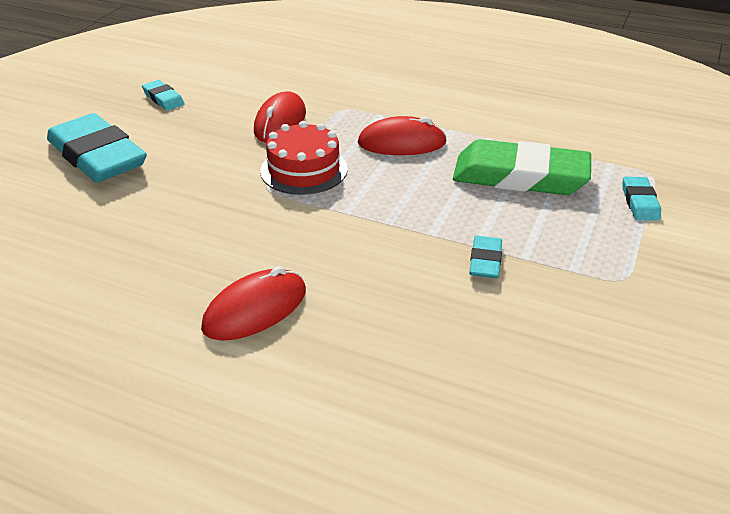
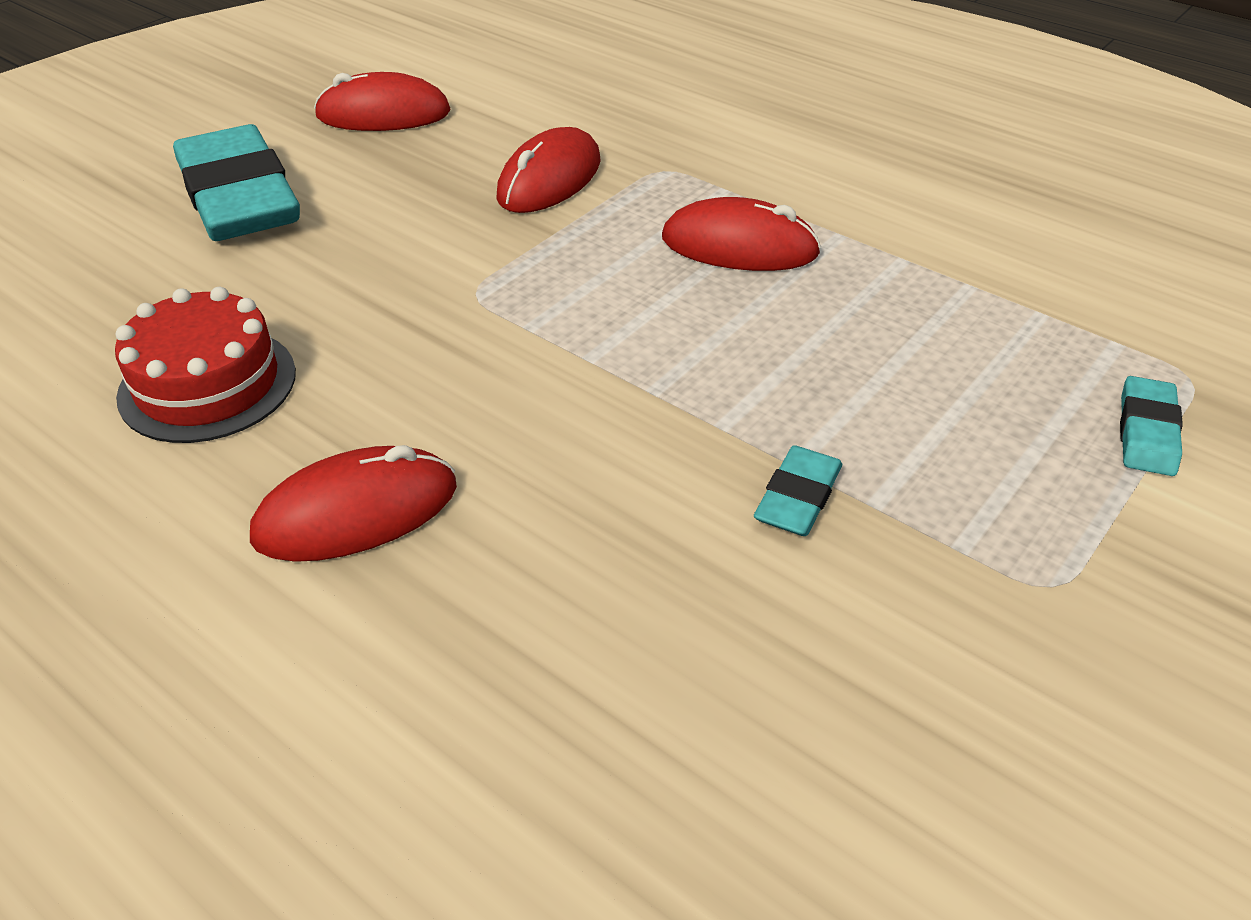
camera: 15 degrees right, 5 degrees up
turquoise eraser [142,80,184,111] -> red mouse [314,72,451,131]
red cake [260,121,348,195] -> red cake moved to [115,287,296,443]
green eraser [453,139,591,195] -> none

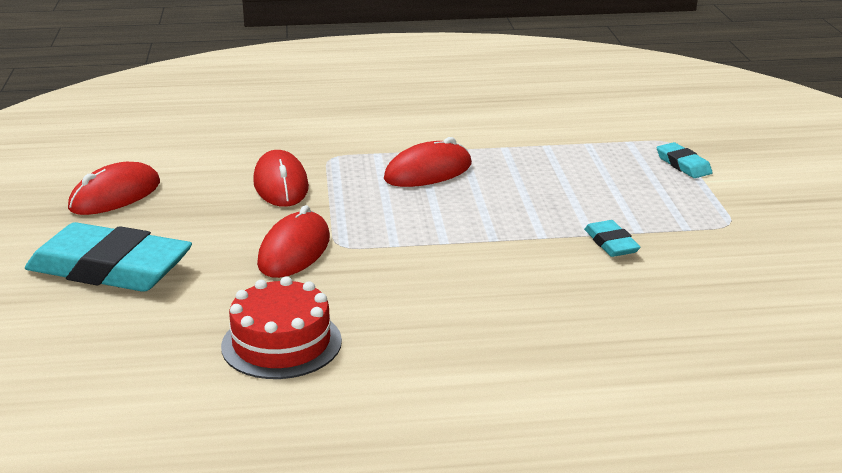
camera: 45 degrees left, 15 degrees down
red mouse [250,445,457,562] -> red mouse moved to [257,205,330,278]

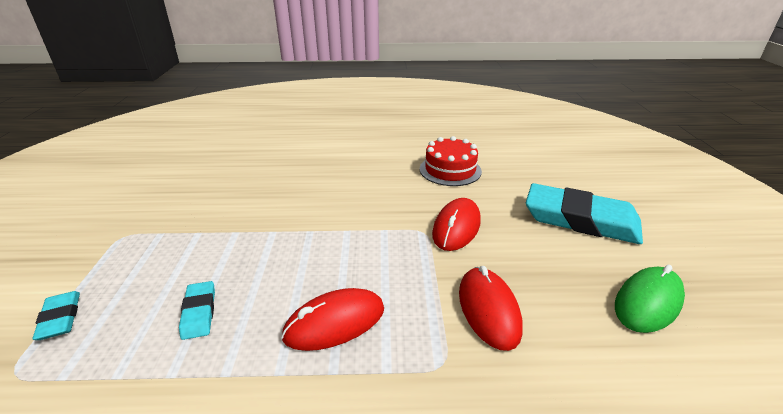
camera: 175 degrees left, 5 degrees up
red mouse [68,162,160,215] -> green mouse [615,265,685,333]
turquoise eraser [584,220,641,257] -> turquoise eraser moved to [179,281,215,340]

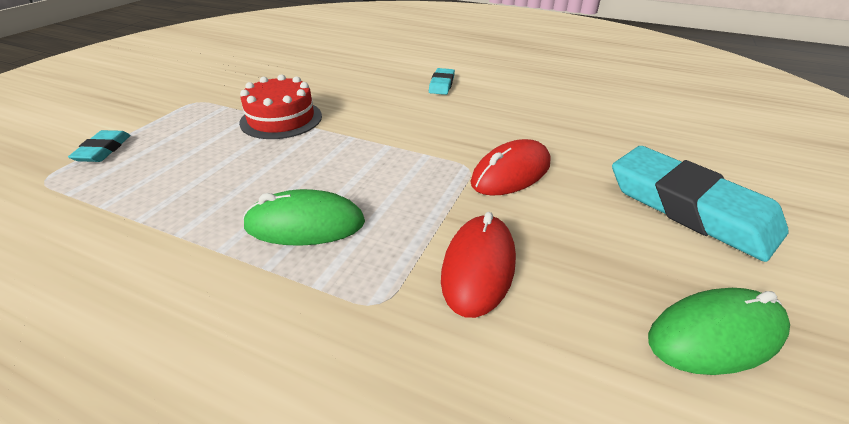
camera: 25 degrees right, 5 degrees up
turquoise eraser [179,281,215,340] -> turquoise eraser moved to [429,68,455,95]
red mouse [281,288,384,351] -> green mouse [242,189,365,246]
red cake [420,136,482,186] -> red cake moved to [239,74,322,139]

